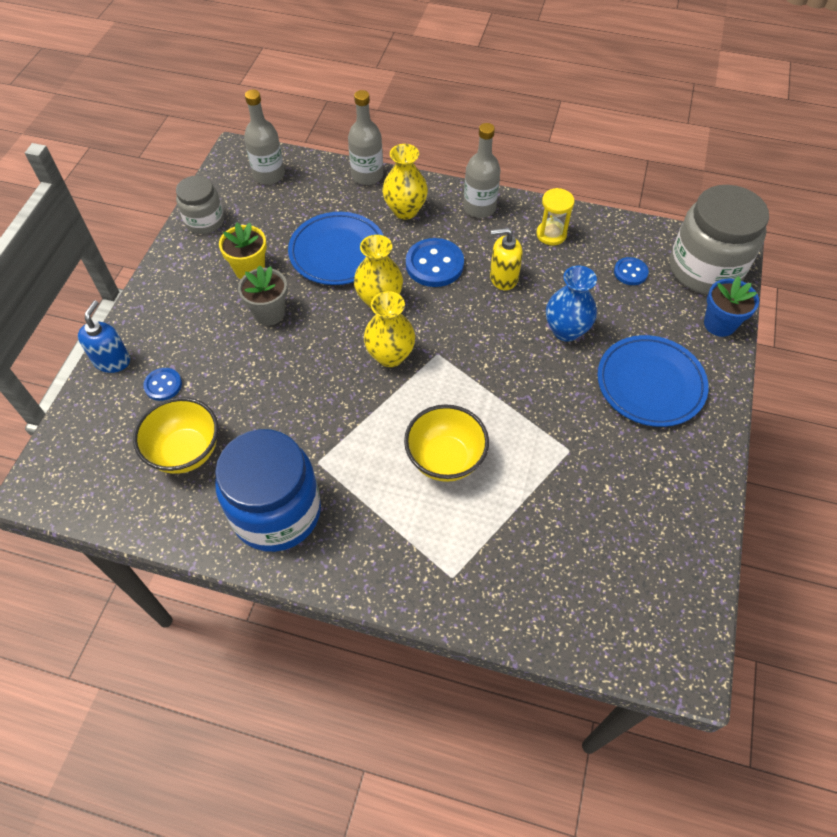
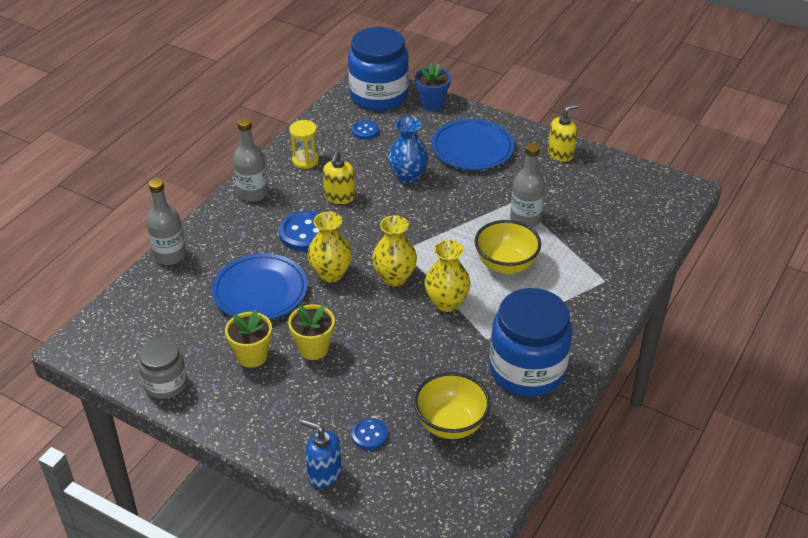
camera: 75 degrees left, 15 degrees down
grey flower pot [238,265,288,325] -> yellow flower pot [288,304,335,360]
grey bottle [244,90,285,185] -> grey bottle moved to [510,143,545,227]
yellow vase [382,144,428,220] -> yellow vase moved to [425,240,471,312]
grey jar [670,185,769,294] -> blue jar [348,27,409,111]
none -> yellow soap dispenser [548,104,580,162]

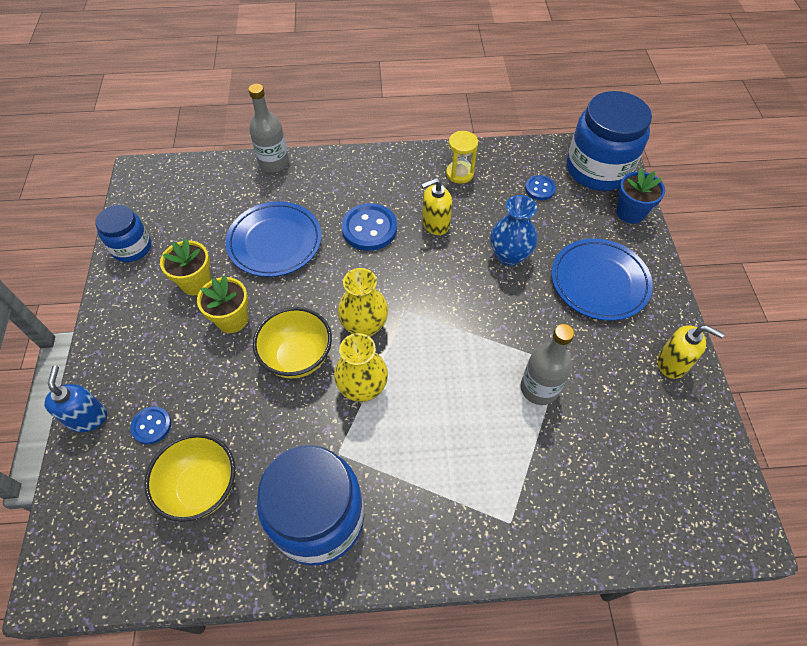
camera: 55 degrees right, 15 degrees up
grey jar [138,338,187,399] -> blue jar [95,205,151,262]
grey bottle [233,118,268,202] -> none
yellow vase [307,212,352,282] -> none
yellow bowl [474,220,541,274] -> yellow bowl moved to [253,307,332,379]

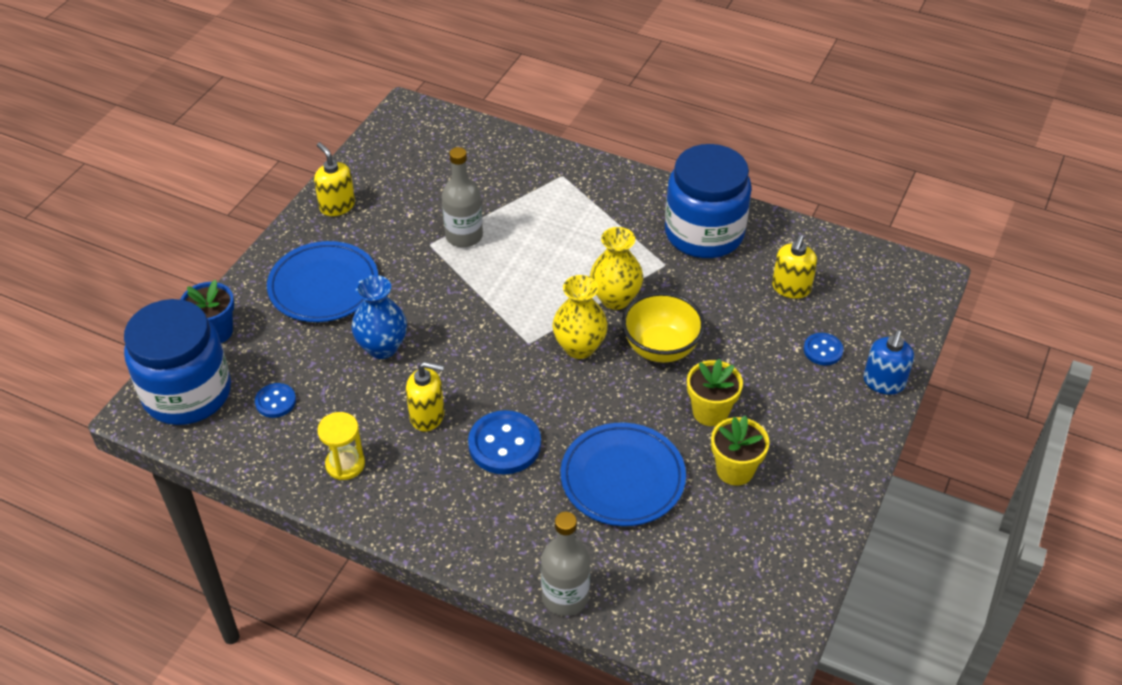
camera: 150 degrees left, 10 degrees down
blue jar [95,205,151,262] -> none
yellow bowl [144,433,235,522] -> yellow soap dispenser [772,235,817,299]

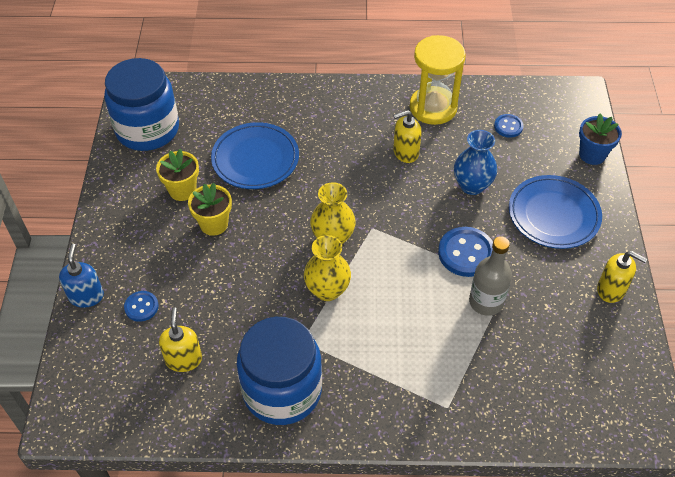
camera: 155 degrees right, 5 degrees up
blue jar [124,299,231,425] -> blue jar moved to [104,58,179,151]
yellow hourglass [317,412,365,480] -> yellow hourglass [410,35,466,125], size x1.80
blue button [468,410,541,474] -> blue button moved to [438,227,493,277]
grey bottle [541,512,590,616] -> none
yellow bowl [622,292,705,363] -> none

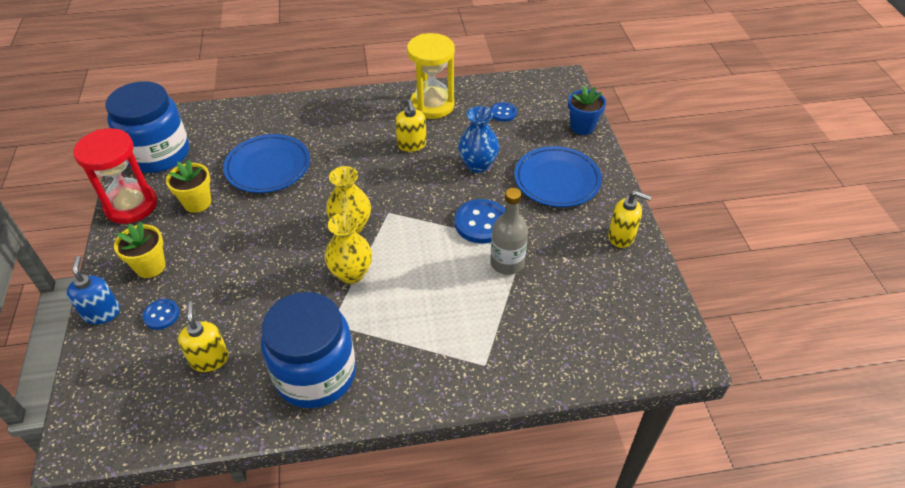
camera: 10 degrees left, 5 degrees down
yellow flower pot [188,183,232,236] -> yellow flower pot moved to [114,222,166,278]
yellow soap dispenser [393,110,422,163] -> yellow soap dispenser turned 75 degrees counterclockwise [395,100,427,152]
none -> red hourglass [73,128,157,224]

